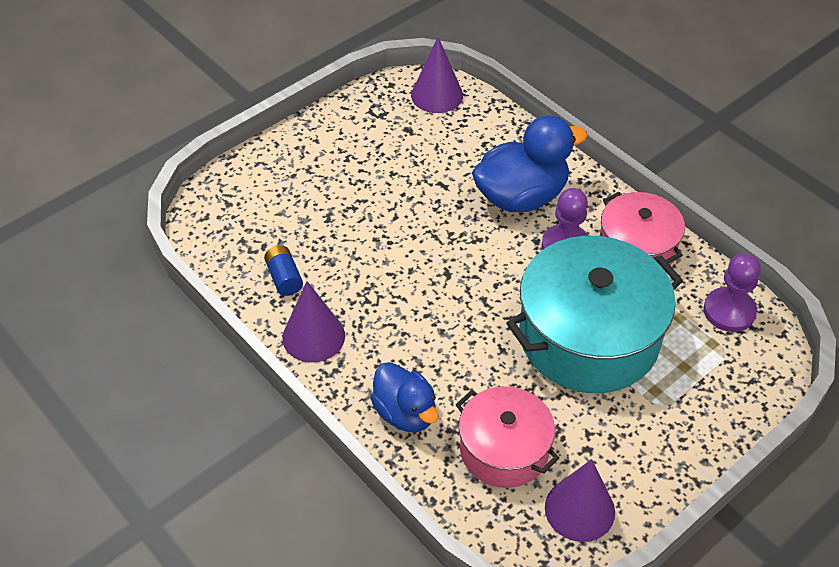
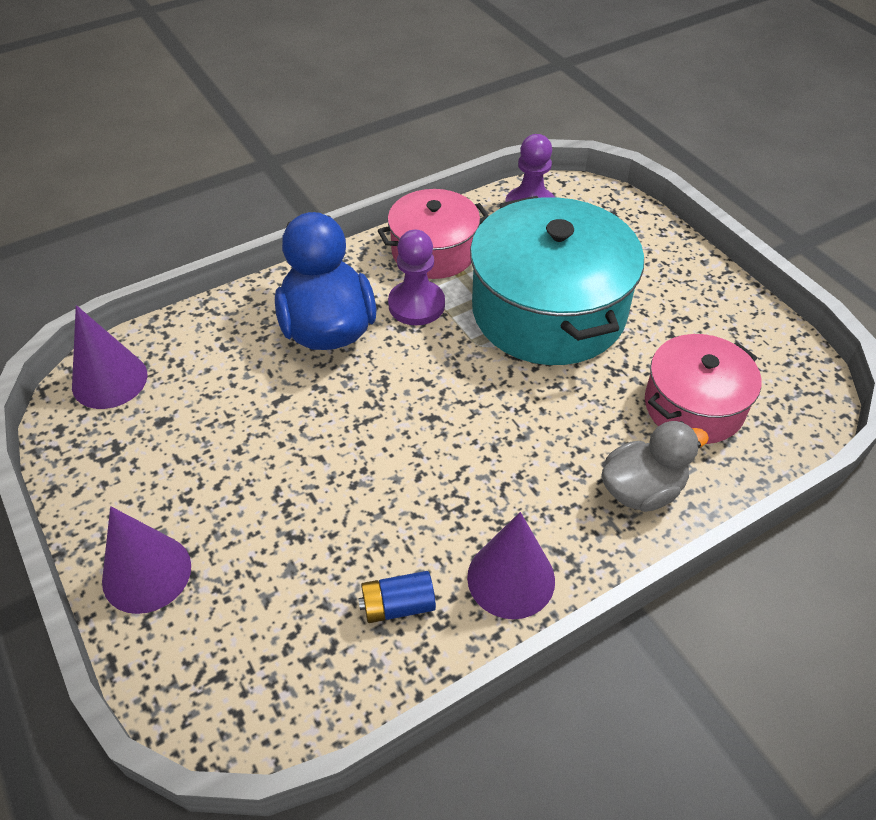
camera: 80 degrees left, 0 degrees up
blue duck [370,362,439,432] -> grey duck [602,421,709,512]
purple cone [545,459,615,542] -> purple cone moved to [102,506,191,614]

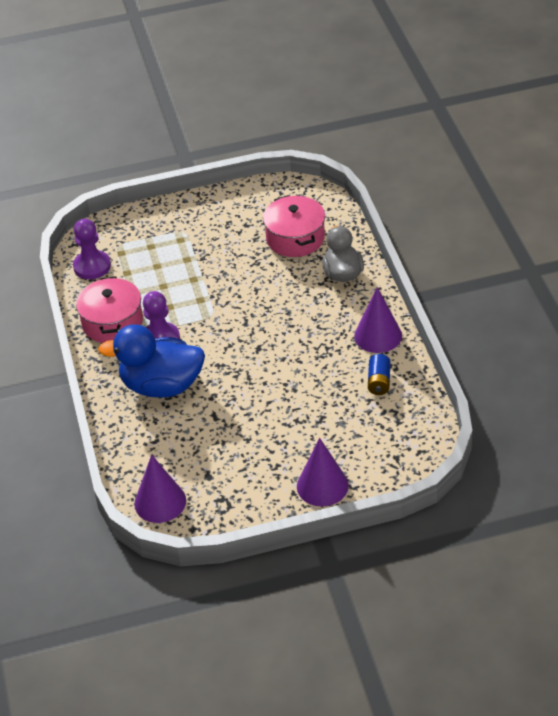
camera: 70 degrees left, 5 degrees down
turquoise pot [470,196,644,365] -> none

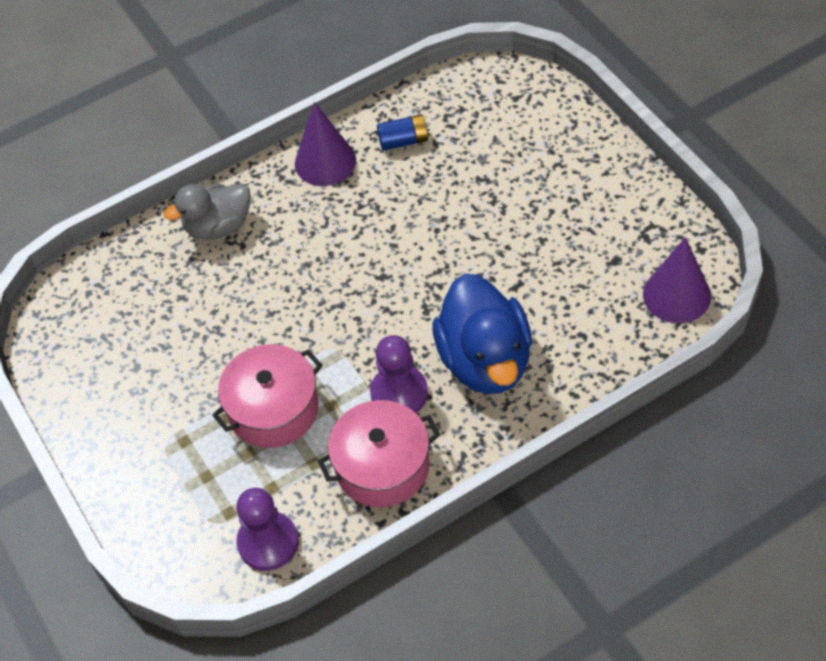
camera: 105 degrees left, 10 degrees up
pink pot [263,195,325,257] -> pink pot moved to [212,344,323,448]
purple cone [297,438,349,506] -> none

